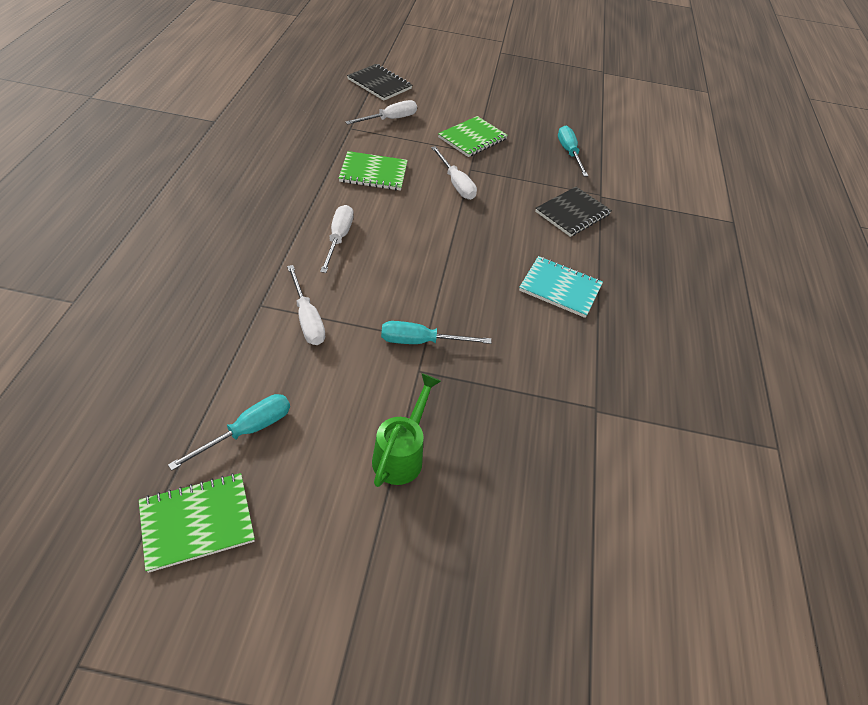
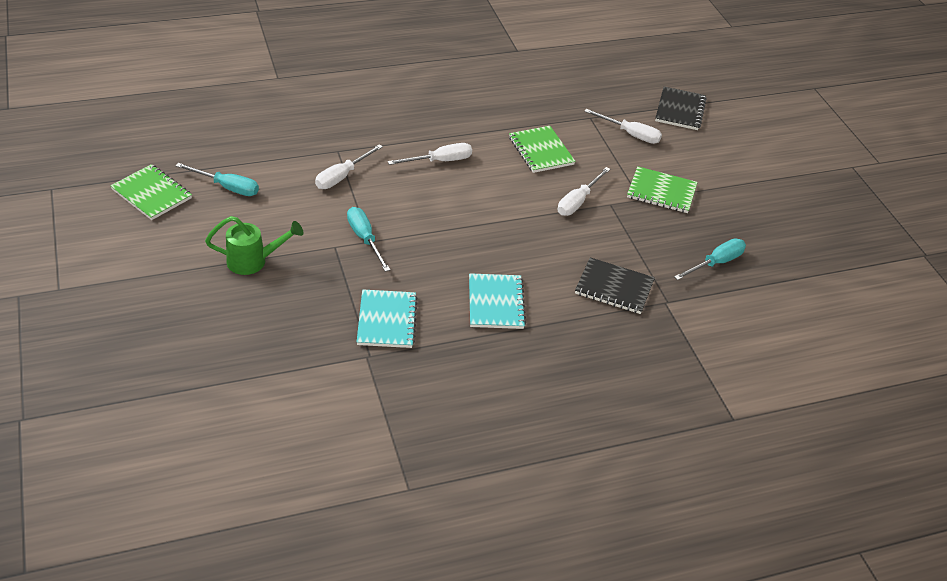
camera: 65 degrees right, 5 degrees down
none -> turquoise notebook [357,290,418,348]

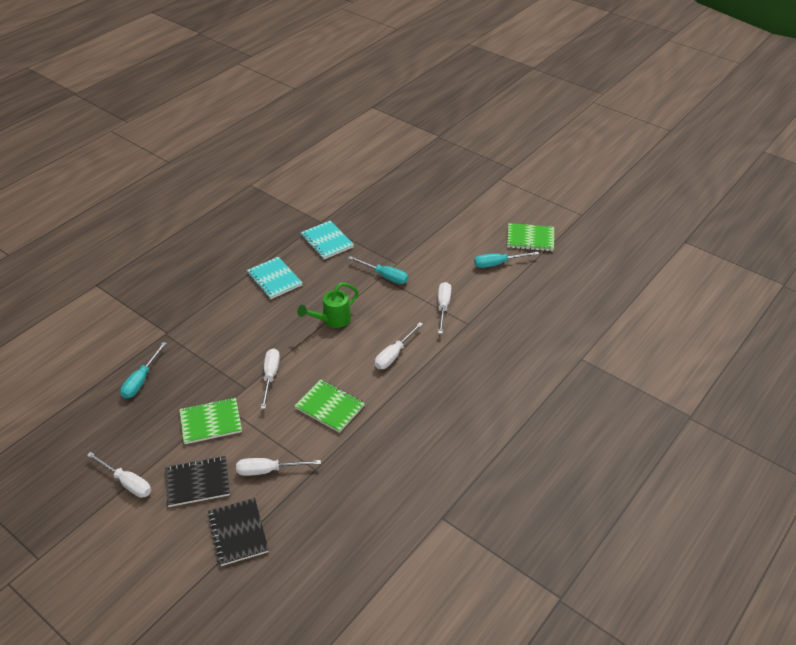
camera: 150 degrees right, 0 degrees up
green watering can [205,216,304,275] -> green watering can moved to [297,282,359,328]
black notebook [575,257,655,314] -> black notebook moved to [165,456,230,507]
none -> white screwdriver [87,452,151,498]

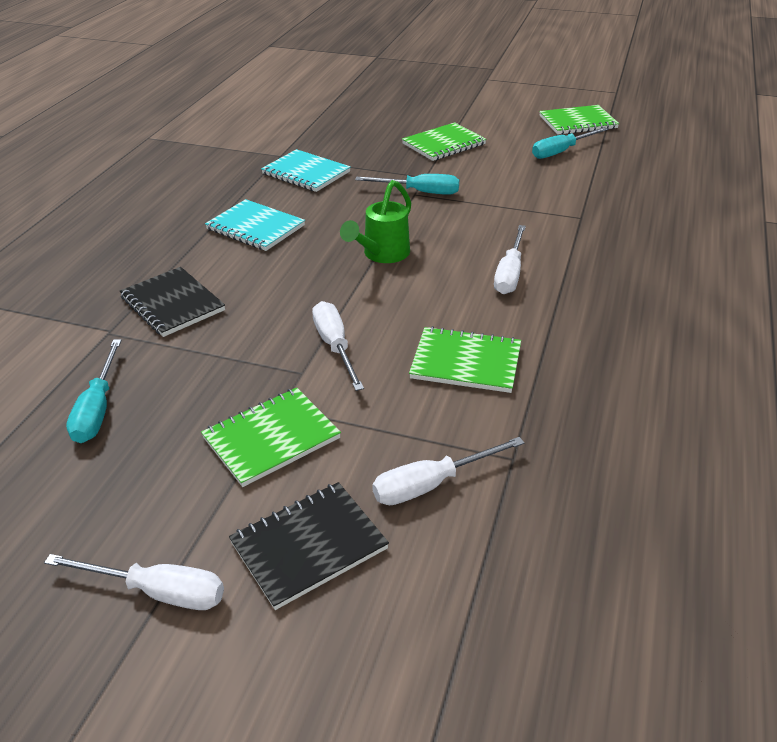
camera: 20 degrees left, 5 degrees down
black notebook [208,498,269,566] -> black notebook moved to [120,267,225,337]
white screwdriver [438,282,451,334] -> none
none -> green notebook [402,122,487,161]

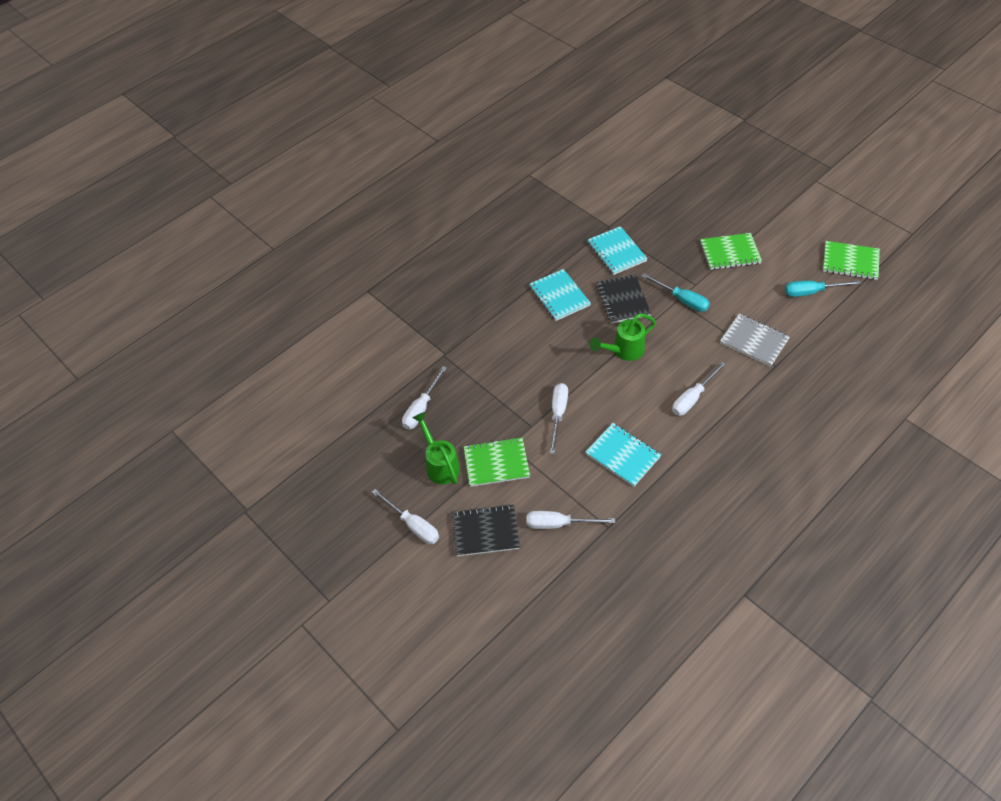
camera: 30 degrees right, 15 degrees up
turquoise screwdriver [66,339,122,443] -> white screwdriver [402,366,447,429]
black notebook [120,267,225,337] -> black notebook moved to [596,274,651,323]
green notebook [409,326,521,393] -> turquoise notebook [585,423,661,487]
none -> green watering can [412,412,460,485]
none -> grey notebook [720,313,790,367]

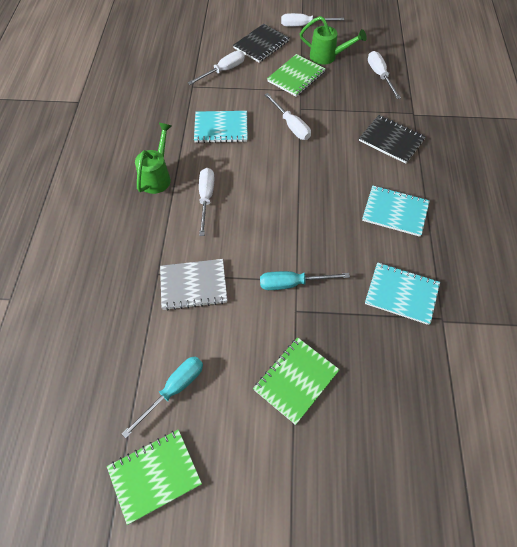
camera: 135 degrees right, 5 degrees up
green watering can [590,314,656,361] -> green watering can moved to [135,123,171,194]
black notebook [596,274,651,323] -> black notebook moved to [359,115,426,164]

